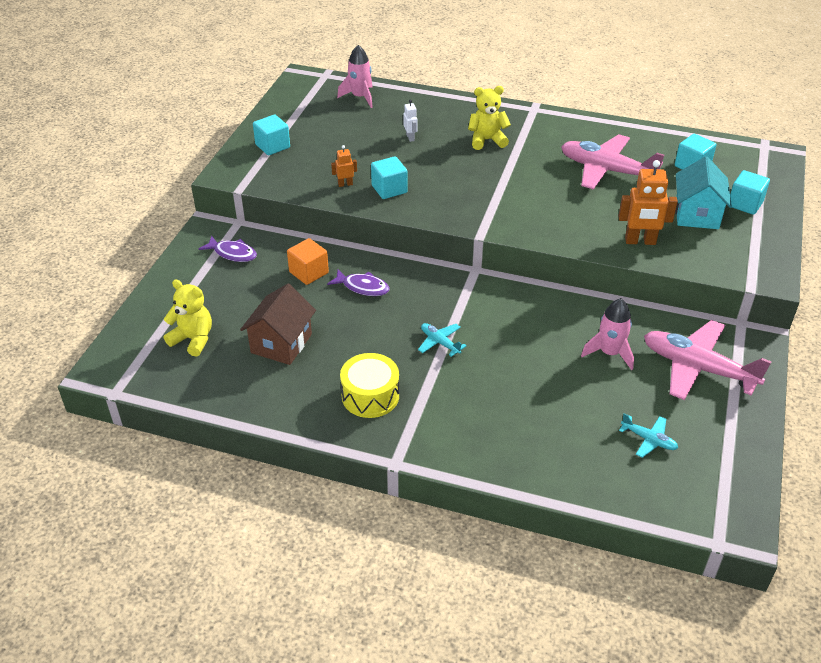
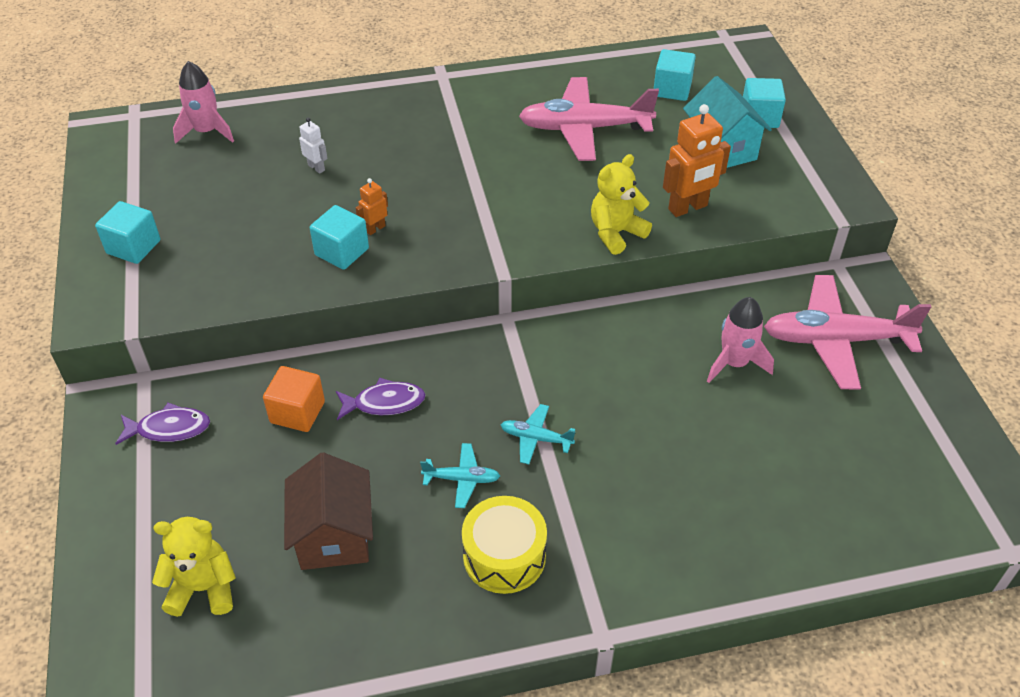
camera: 30 degrees left, 5 degrees up
orange robot [331,145,357,187] -> orange robot moved to [356,178,388,235]
yellow teddy bear [468,86,511,150] -> yellow teddy bear moved to [591,154,652,255]
turquoise plane [619,413,678,458] -> turquoise plane moved to [420,443,500,508]

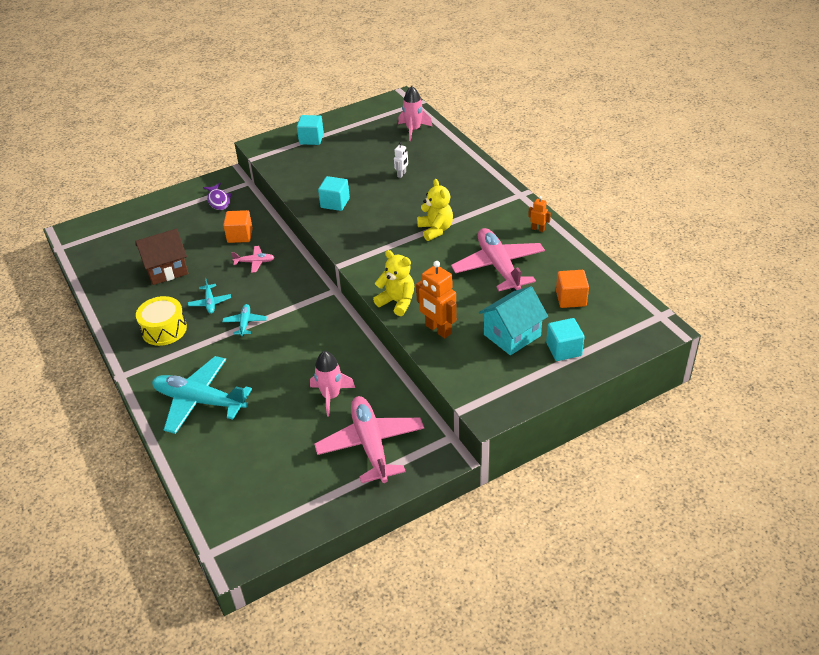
camera: 75 degrees right, 5 degrees down
yellow teddy bear [152,517,236,617] -> yellow teddy bear moved to [417,179,453,241]
purple fish [336,378,426,420] -> pink plane [231,246,275,273]
orange robot [356,178,388,235] -> orange robot moved to [528,196,551,232]
turquoise cube [654,49,696,101] -> orange cube [556,270,589,308]
none -> turquoise plane [152,356,252,434]

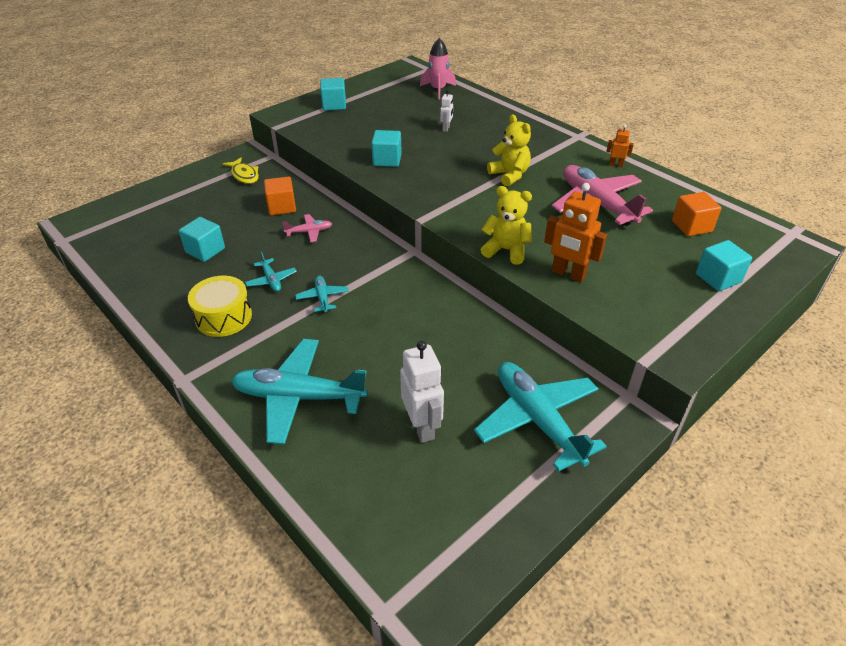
camera: 15 degrees left, 0 degrees up
brown house [135,229,188,285] -> turquoise cube [179,217,225,262]
purple fish [203,183,232,210] -> yellow fish [223,157,259,184]
pink rocket [310,351,355,416] -> none
pink plane [314,396,424,483] -> turquoise plane [474,362,607,472]
turquoise house [479,286,548,355] -> none
none -> white robot [400,341,444,443]

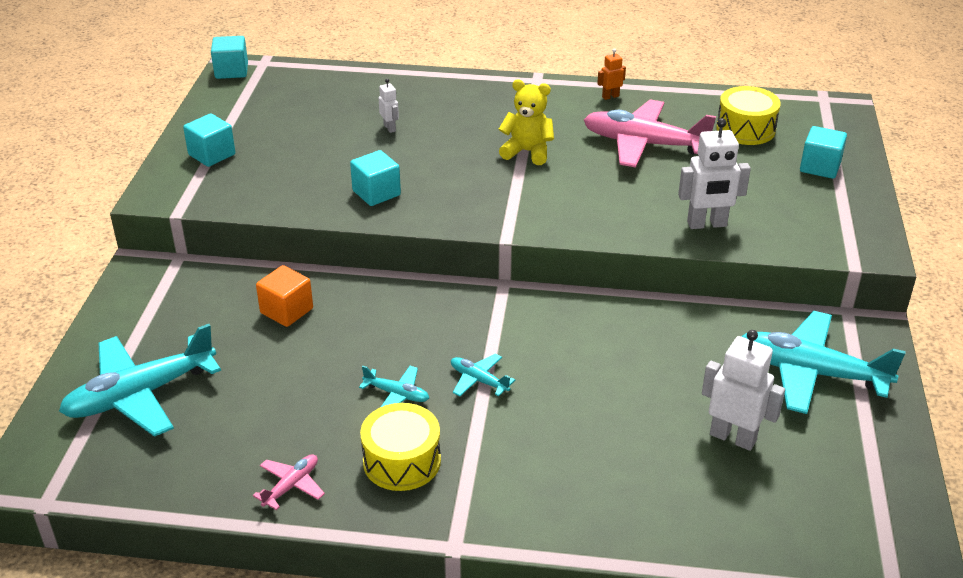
camera: 40 degrees left, 5 degrees down
turquoise cube [179,217,225,262] -> turquoise cube moved to [211,36,248,79]
yellow fish [223,157,259,184] -> none
turquoise plane [231,339,368,445] -> turquoise plane moved to [59,324,221,437]
pink plane [282,214,332,242] -> pink plane moved to [253,454,325,510]
pink rocket [420,38,456,100] -> none
yellow teddy bear [481,186,532,265] -> none
orange robot [544,183,607,282] -> white robot [678,118,751,229]
orange cube [672,192,721,236] -> yellow drum [716,86,781,145]

